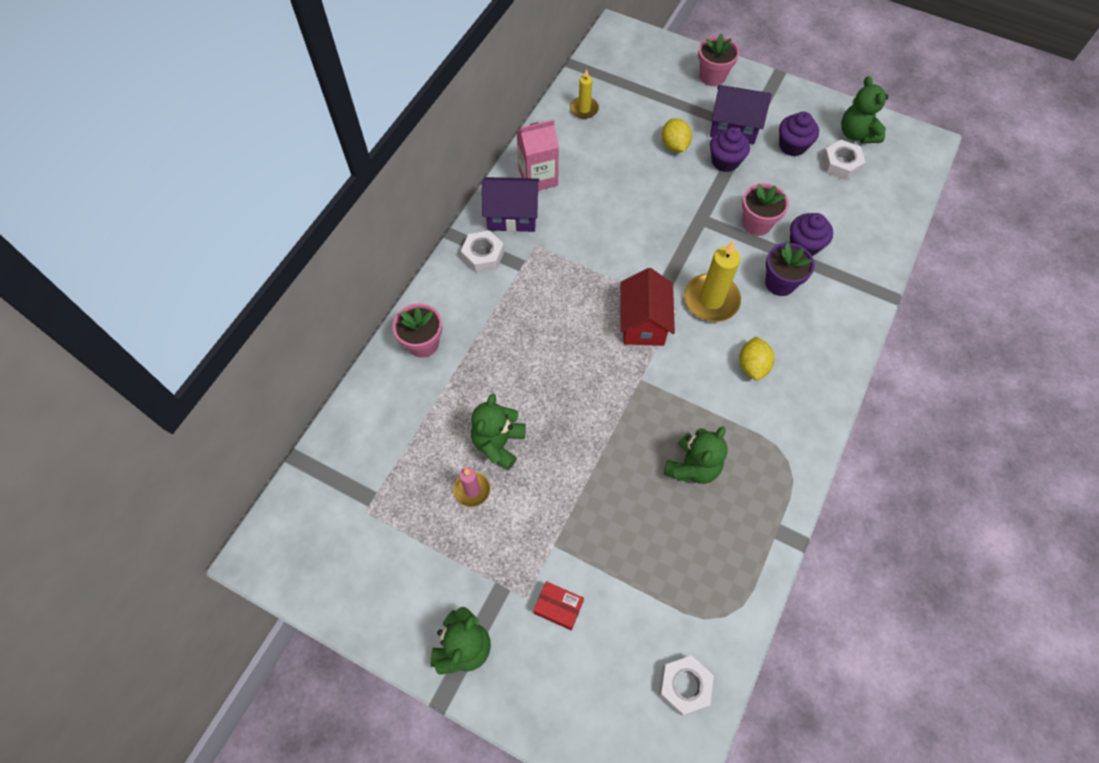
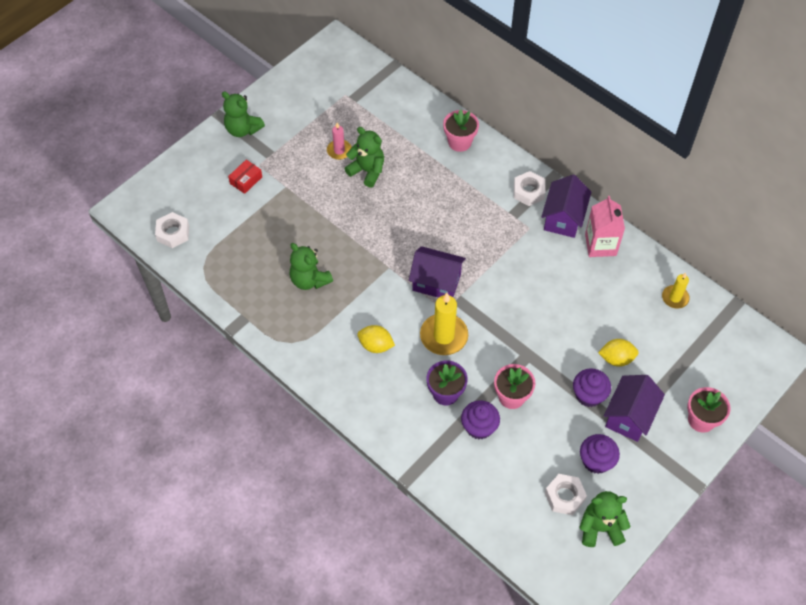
camera: 105 degrees right, 5 degrees down
red house [621,268,675,346] -> purple house [409,246,466,298]

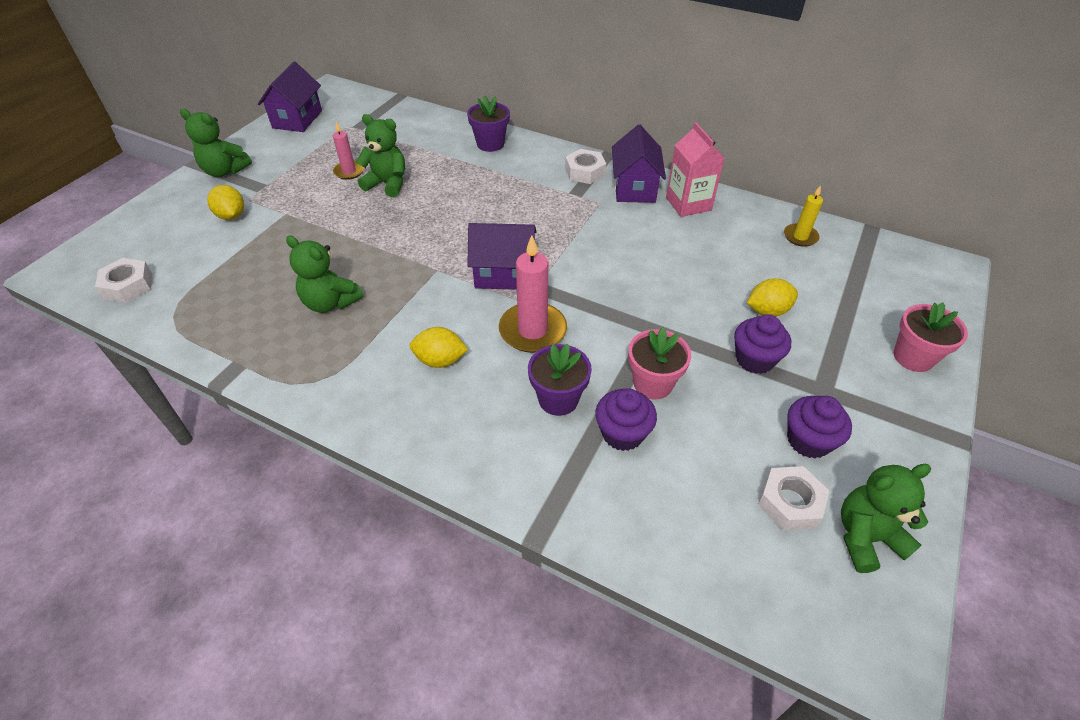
camera: 15 degrees left, 10 degrees down
red box [228,160,262,194] -> yellow lemon [207,185,244,220]
yellow candle [420,293,468,355] -> pink candle [499,235,567,353]
pink flower pot [443,109,479,152] -> purple flower pot [467,95,510,152]
purple house [604,375,665,442] -> purple house moved to [258,62,322,132]

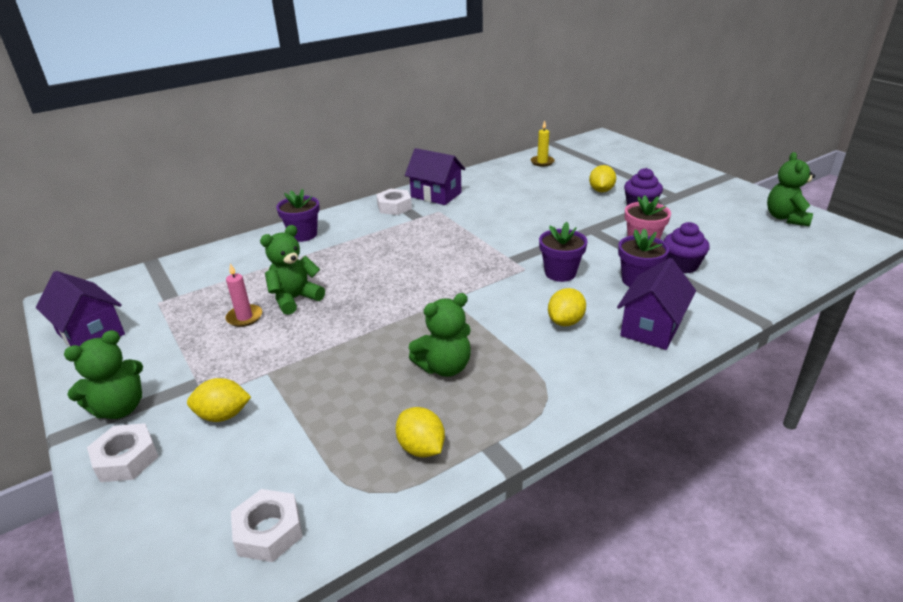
camera: 60 degrees left, 15 degrees down
purple house [467,223,536,290] -> purple house moved to [617,258,696,350]
pink candle [499,235,567,353] -> purple flower pot [539,222,588,282]
pink carton [666,122,725,217] -> none
white nut [758,466,829,530] -> white nut moved to [87,423,159,482]
purple cupcake [787,396,852,458] -> none
pink flower pot [893,302,968,372] -> none
none -> yellow lemon [395,407,445,457]

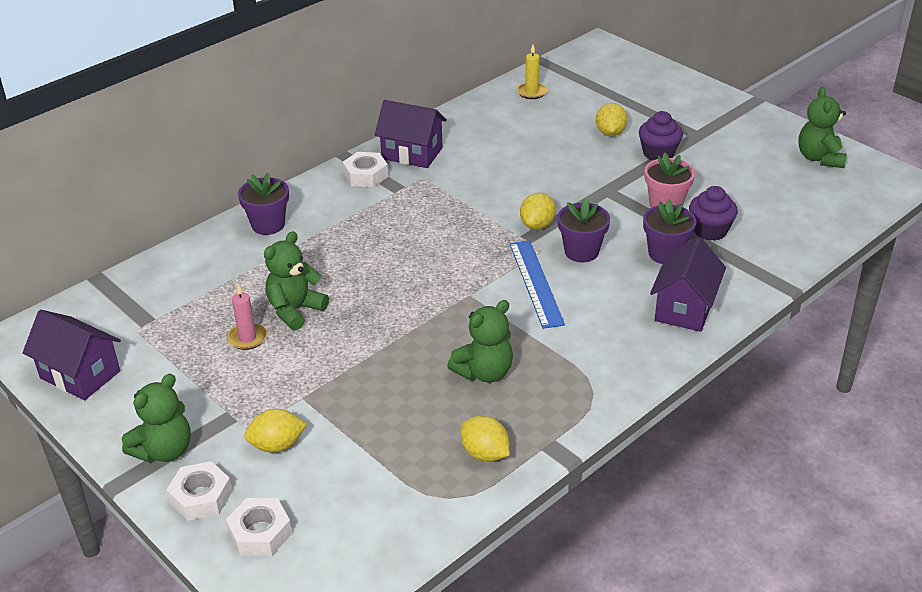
camera: 10 degrees left, 5 degrees up
white nut [231,489,303,562] -> white nut moved to [226,498,292,556]
yellow lemon [548,288,586,326] -> yellow lemon moved to [520,193,556,230]
none -> blue ruler [510,240,565,329]

